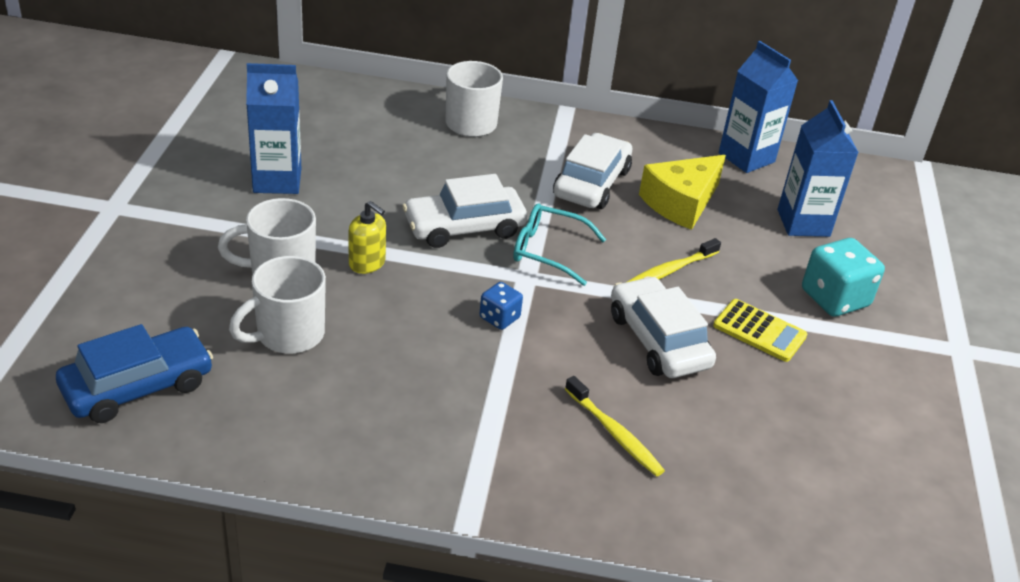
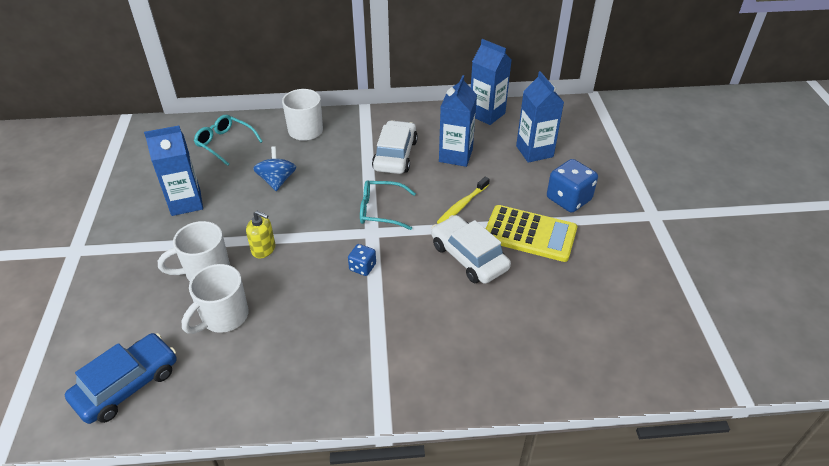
camera: 10 degrees left, 5 degrees up
white car [403,174,527,248] -> none
yellow toothbrush [565,376,665,477] -> none
yellow cheese [639,155,726,230] -> blue carton [439,75,477,167]
yellow calculator [713,299,807,362] -> yellow calculator [486,205,577,262], size x1.58
turquoise dice [802,238,885,317] -> blue dice [547,159,598,213]
none -> turquoise glasses [194,115,263,166]
none -> blue spinning top [253,146,296,191]

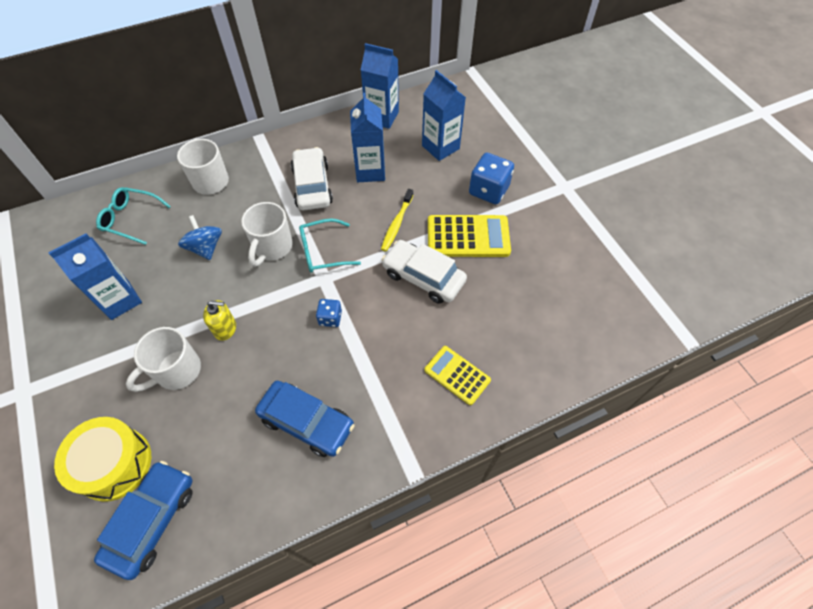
camera: 20 degrees left, 15 degrees up
white mug [182,264,249,334] -> white mug moved to [241,202,293,267]
none -> yellow drum [54,417,151,502]
none -> blue car [255,381,354,457]
none -> yellow calculator [424,346,491,405]

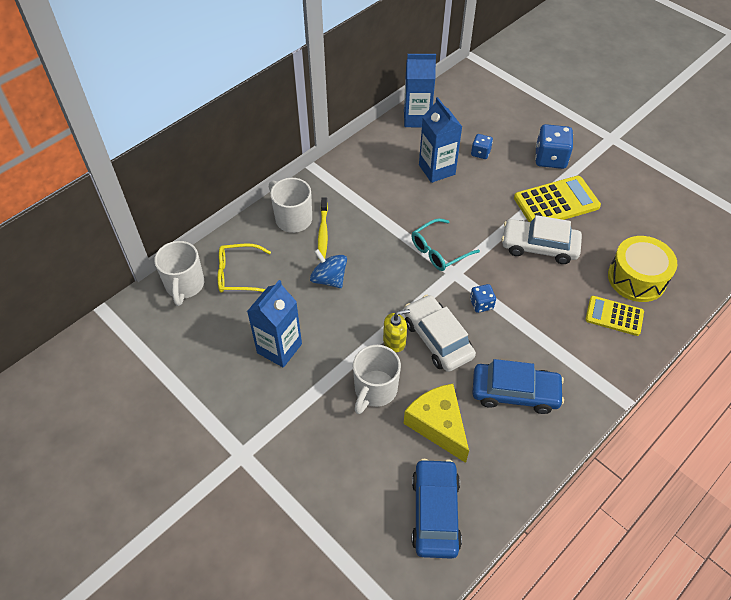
camera: 20 degrees left, 5 degrees down
yellow drum [54,417,151,502] -> yellow drum moved to [608,236,677,302]
turquoise glasses [96,187,171,245] -> yellow glasses [218,243,271,293]
white mug [241,202,293,267] -> white mug moved to [154,241,204,306]
white car [291,147,333,210] -> white car moved to [404,295,476,372]
yellow toothbrush [381,189,413,252] -> yellow toothbrush moved to [318,197,328,259]
blue carton [422,70,466,161] -> none
none -> yellow cheese [404,384,469,463]
none -> blue dice [471,134,493,159]

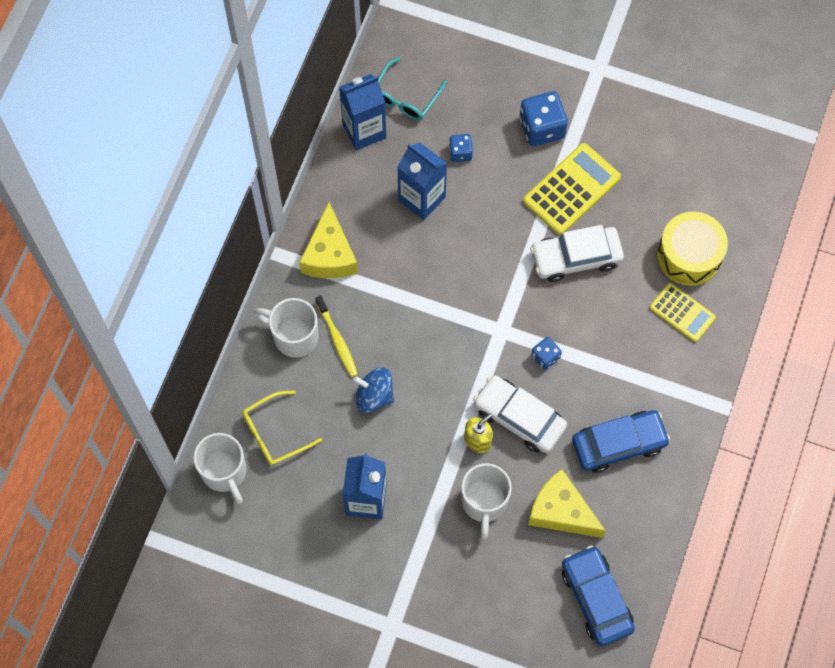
camera: 25 degrees left, 15 degrees up
turquoise glasses [412,218,480,271] -> turquoise glasses moved to [378,57,447,120]
yellow calculator [585,296,644,336] -> yellow calculator turned 135 degrees counterclockwise [649,283,716,342]
none -> yellow cheese [299,202,358,278]

